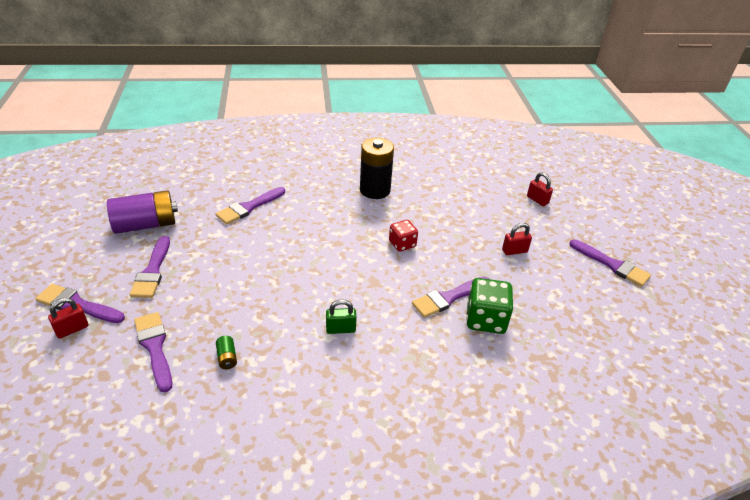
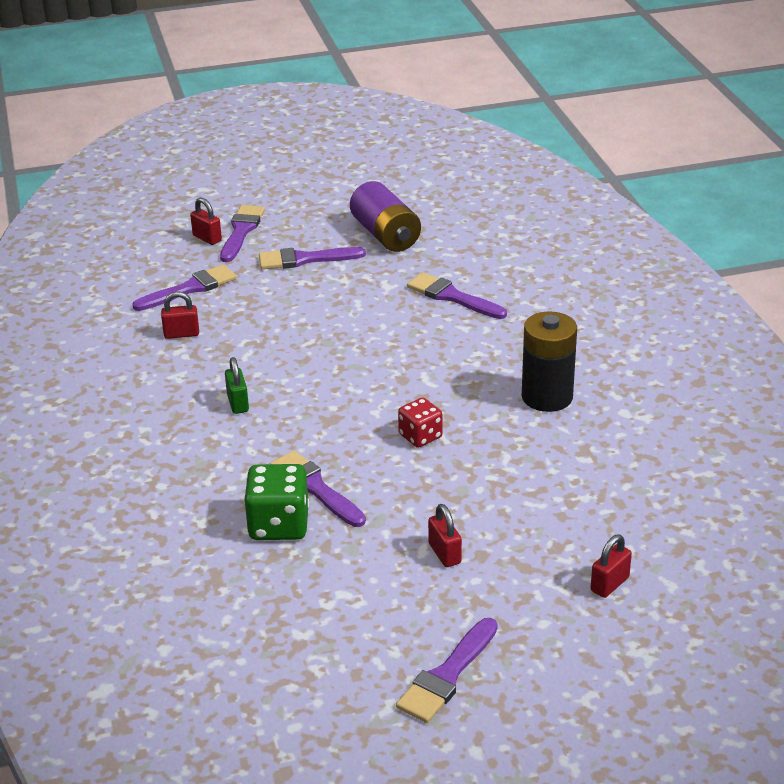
camera: 85 degrees right, 5 degrees down
green battery [216,336,237,369] -> red padlock [161,291,199,339]

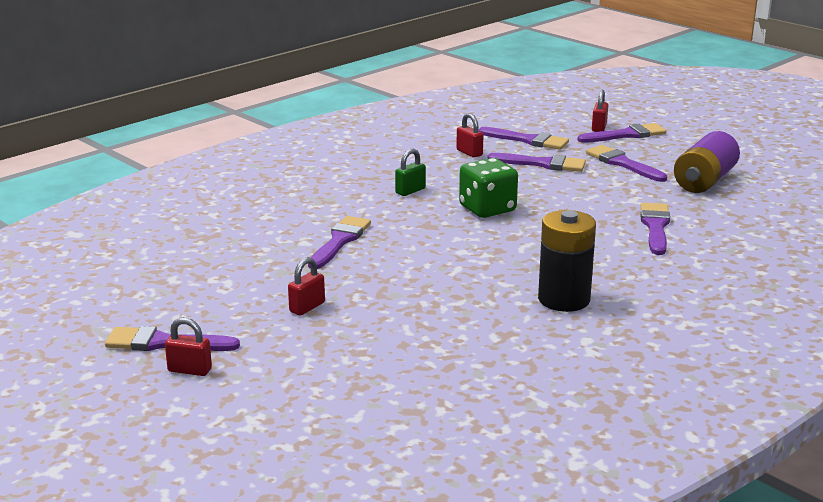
camera: 60 degrees right, 10 degrees down
green dice [244,464,309,540] -> green dice moved to [459,158,518,218]
red dice [398,398,443,448] -> none
red padlock [591,535,632,598] -> red padlock moved to [165,317,212,376]
none -> purple brush [487,153,586,172]

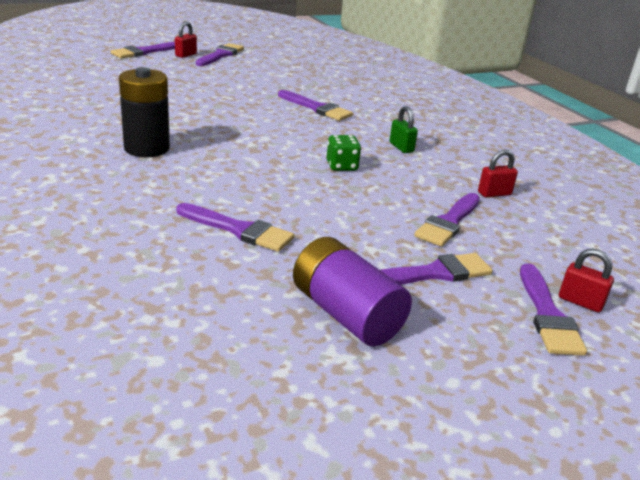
camera: 105 degrees right, 5 degrees up
red padlock [288,257,325,316] -> none
green dice [459,158,518,218] -> green dice [327,135,361,171], size x0.63
purple brush [478,127,569,150] -> purple brush moved to [111,42,175,58]

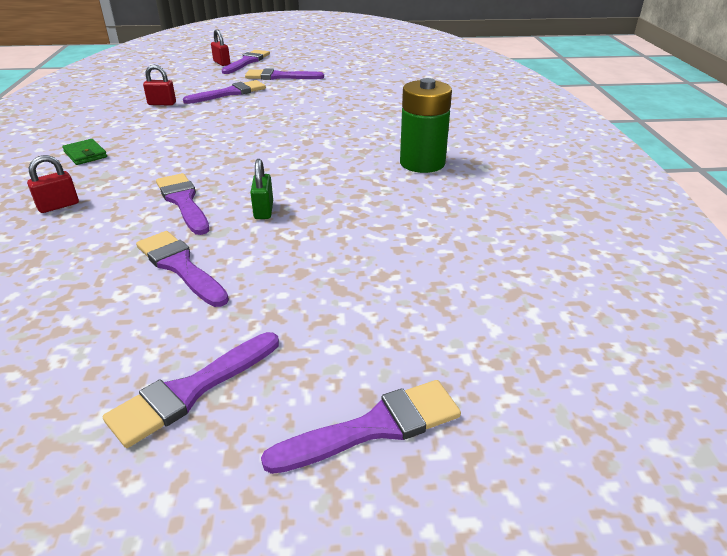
camera: 155 degrees left, 5 degrees up
black battery [119,67,170,157] -> green battery [400,78,452,173]
red padlock [175,22,197,58] -> red padlock moved to [27,155,79,213]
purple brush [176,203,294,252] -> purple brush moved to [136,231,229,307]
purple battery [293,237,412,346] -> none
green dice [327,135,361,171] -> none
green padlock [390,106,418,153] -> green padlock moved to [250,159,273,219]
none -> green wallet [62,139,107,165]

